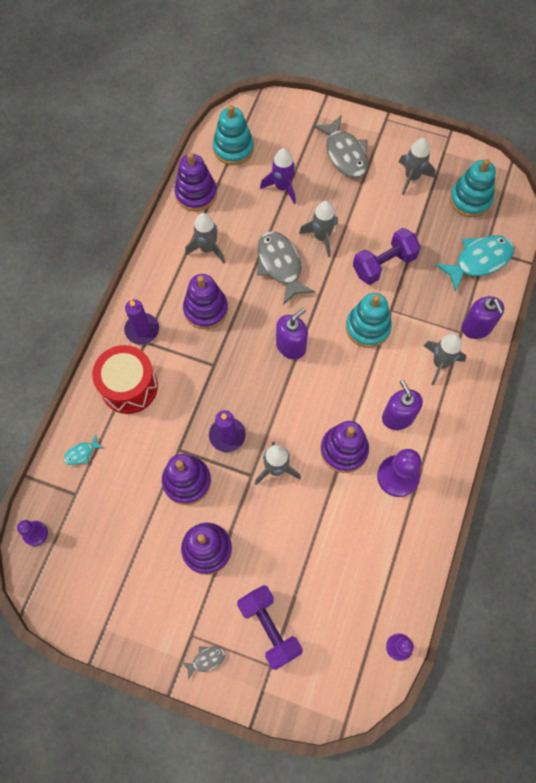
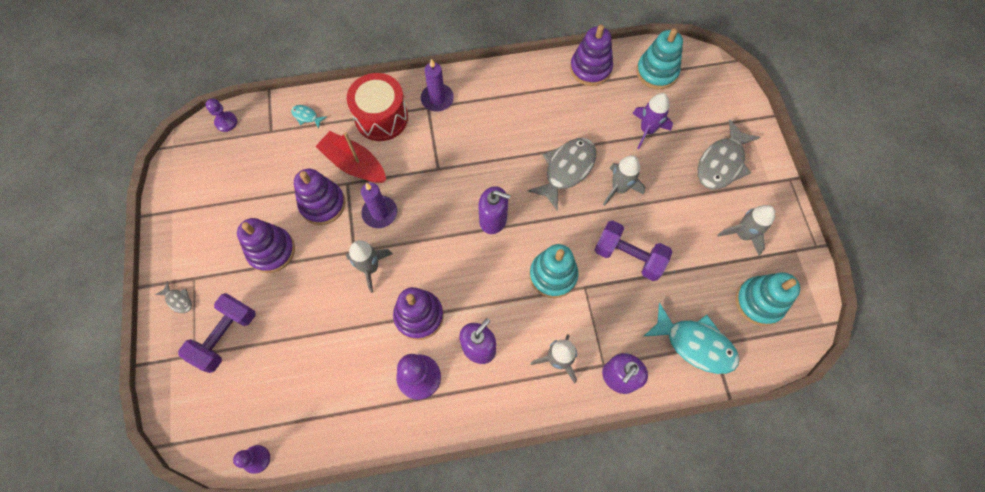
camera: 60 degrees right, 0 degrees up
purple stacking toy [183,274,228,330] -> none
grey rocket [185,213,225,263] -> none
none -> red boat [315,131,386,183]

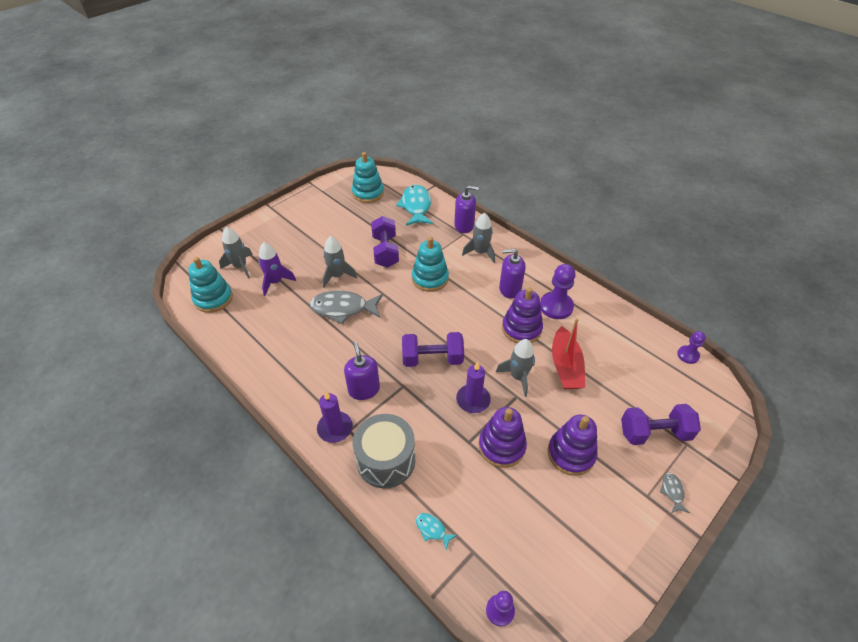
camera: 125 degrees left, 20 degrees down
turquoise fish [291,105,327,129] -> turquoise fish turned 135 degrees clockwise [416,513,457,550]
red boat [315,131,386,183] -> red boat moved to [552,318,585,389]
red drum [347,73,408,141] -> grey drum [353,414,415,488]
purple soap dispenser [479,186,511,234] -> purple soap dispenser moved to [344,341,380,400]
purple stacking toy [570,25,613,86] -> none
grey fish [698,119,760,190] -> none
grey rocket [717,205,776,256] -> grey rocket moved to [219,227,253,279]
none -> purple dumbbell [402,332,464,367]

